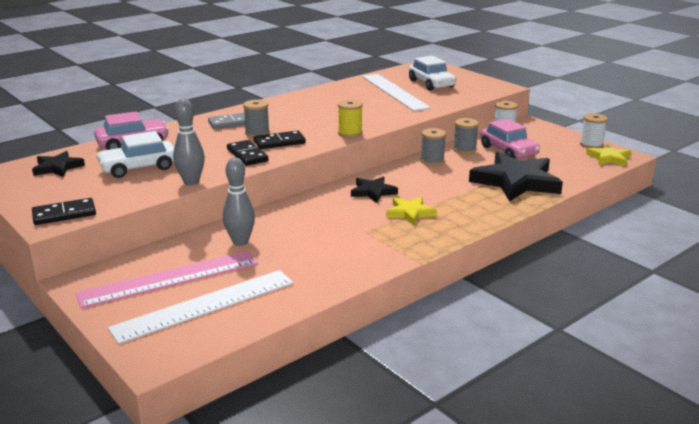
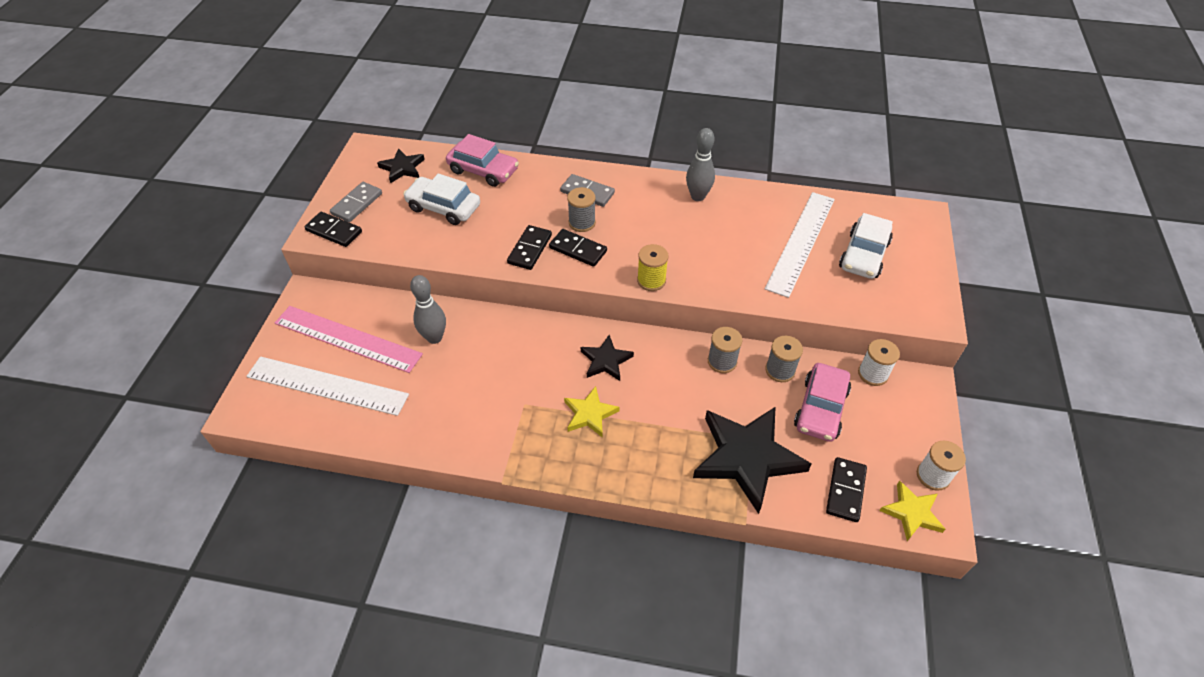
camera: 50 degrees right, 25 degrees up
grey bowling pin [173,99,205,185] -> grey bowling pin moved to [686,128,715,201]
none -> grey domino [330,182,382,222]
none -> black domino [826,457,867,522]

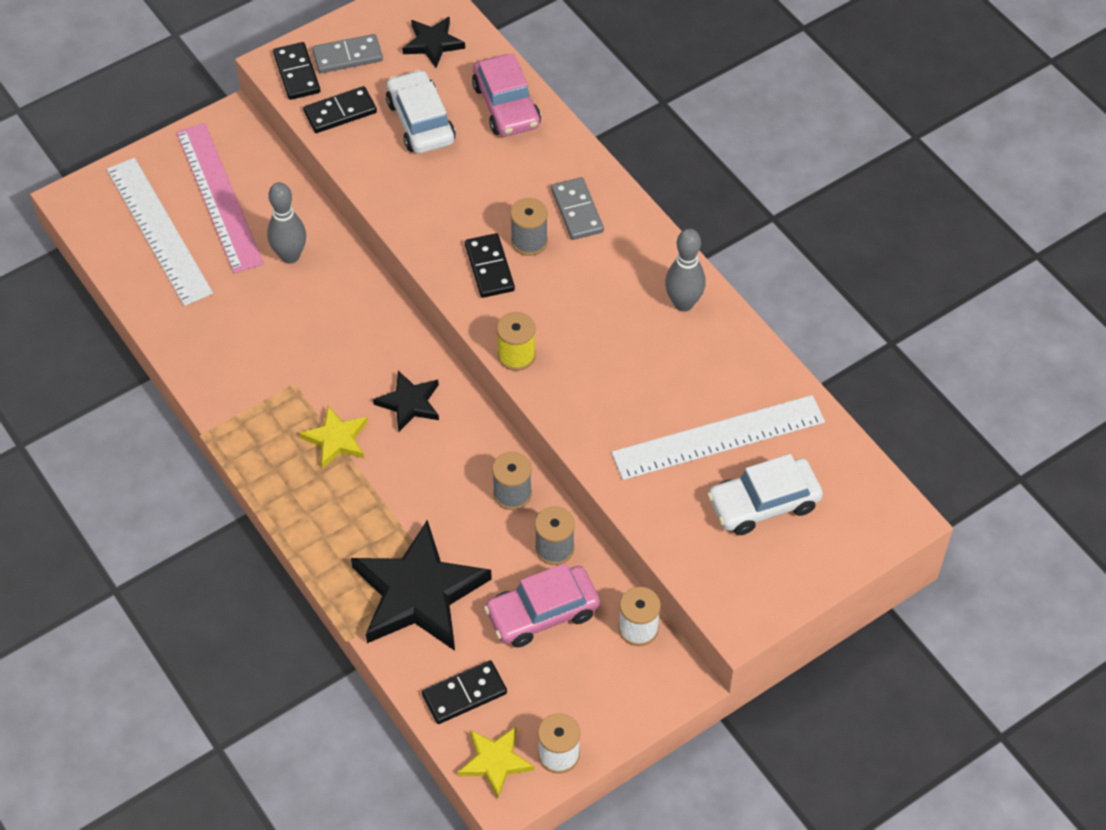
camera: 45 degrees right, 5 degrees up
black domino [507,225,552,270] -> black domino moved to [303,86,377,133]

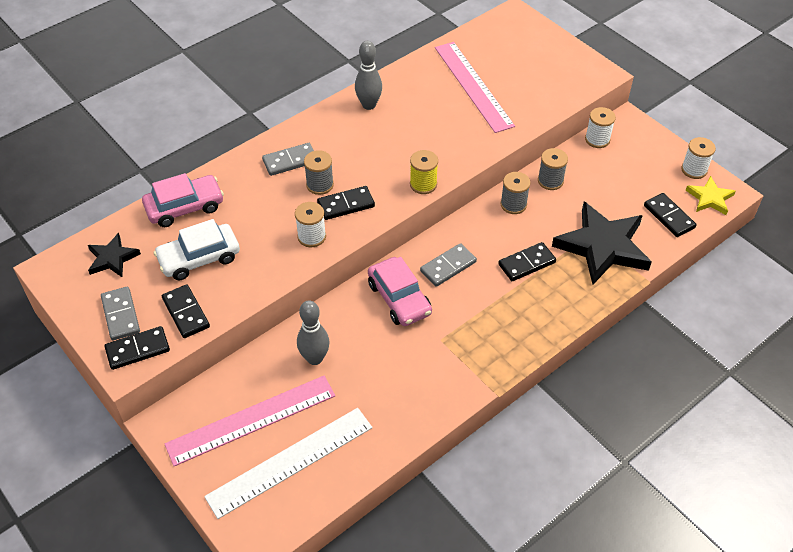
camera: 95 degrees left, 5 degrees down
yellow star [300,406,368,468] -> none
black star [373,371,439,432] -> grey domino [420,243,477,287]
pink car [484,563,600,648] -> pink car moved to [368,257,432,326]
white ruler [612,395,825,480] -> pink ruler [435,42,515,133]
white car [707,454,823,535] -> none
none -> white spool [295,202,326,247]
none -> black domino [498,242,556,281]

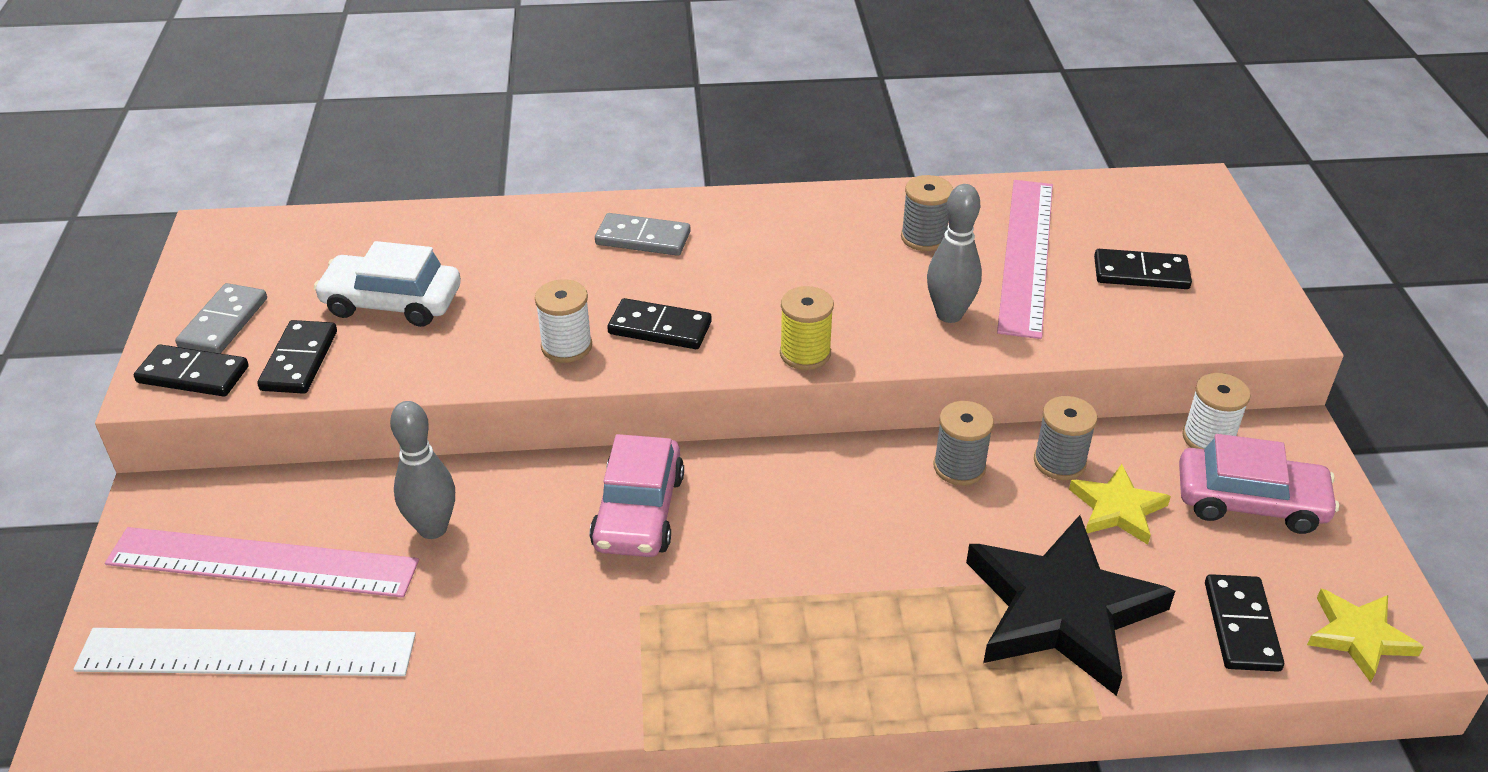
camera: 35 degrees right, 10 degrees down
black star [88,233,141,277] -> none
pink car [142,173,224,227] -> pink car moved to [1179,434,1339,534]
grey spool [304,150,334,195] -> grey spool moved to [901,175,953,251]
grey bowling pin [355,41,382,110] -> grey bowling pin moved to [927,184,982,323]
grey domino [420,243,477,287] -> none
black domino [498,242,556,281] -> black domino moved to [1094,249,1192,289]
white spool [681,137,716,179] -> none
none -> yellow star [1069,464,1171,545]

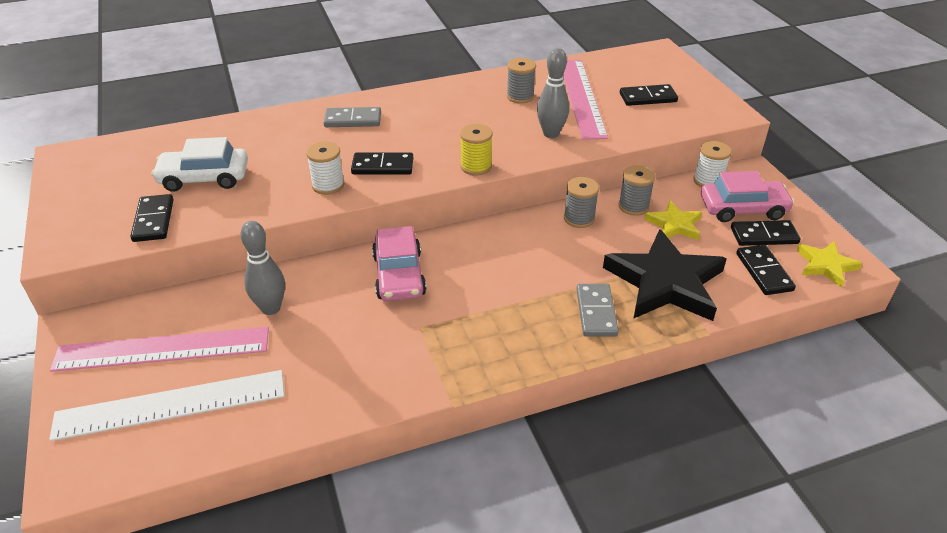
camera: 15 degrees left, 0 degrees up
black domino [134,344,249,397] -> black domino moved to [731,220,801,246]
grey domino [175,283,267,354] -> grey domino moved to [576,284,618,337]

